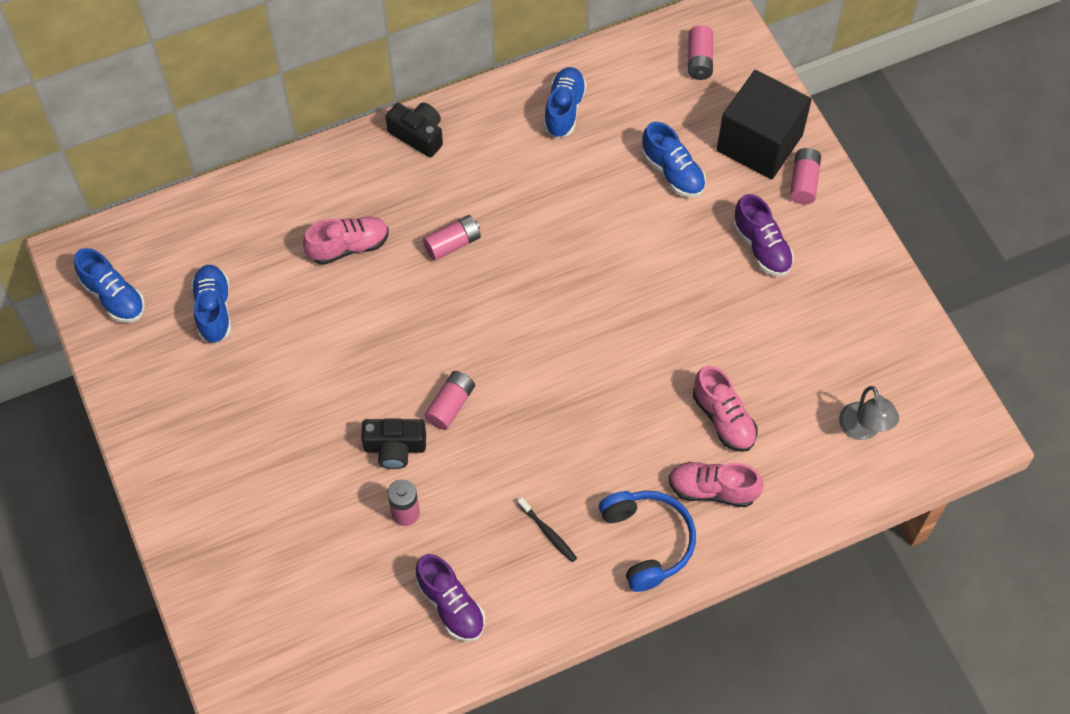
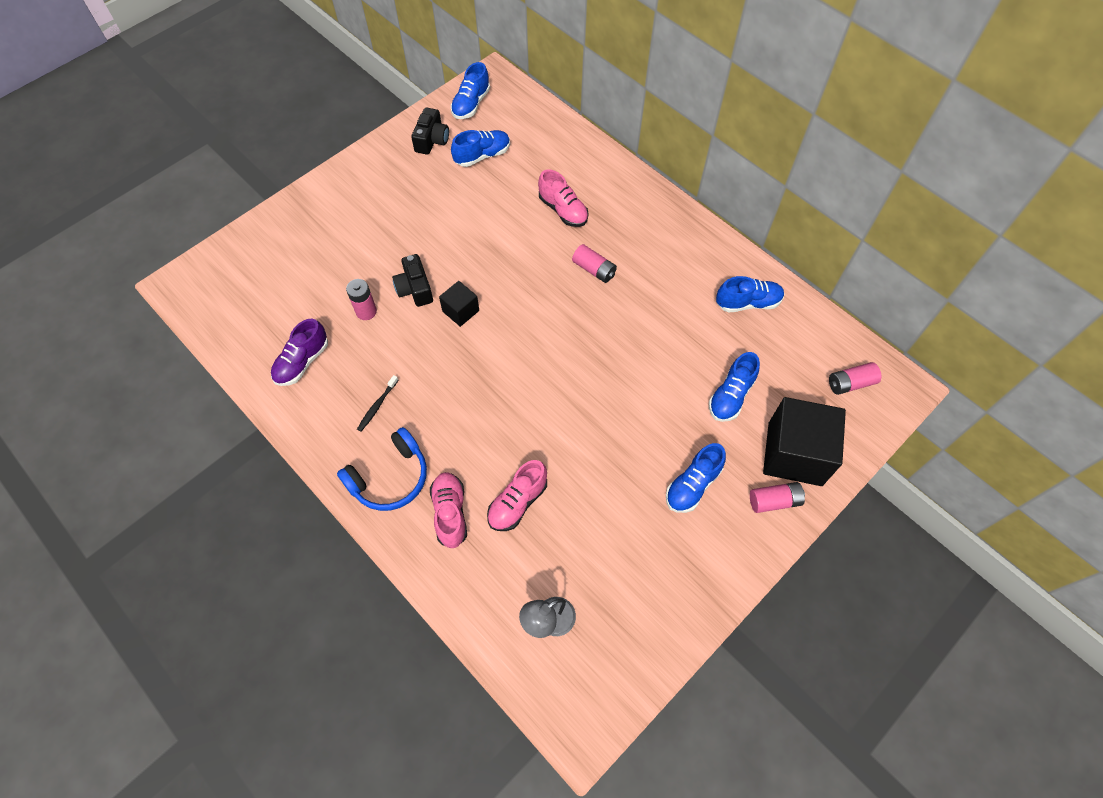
camera: 70 degrees right, 0 degrees up
black camera [385,103,443,158] -> black camera moved to [411,107,449,155]
pink battery [424,371,475,430] -> black cube [439,281,479,327]
purple shoe [733,194,794,276] -> blue shoe [666,443,726,513]

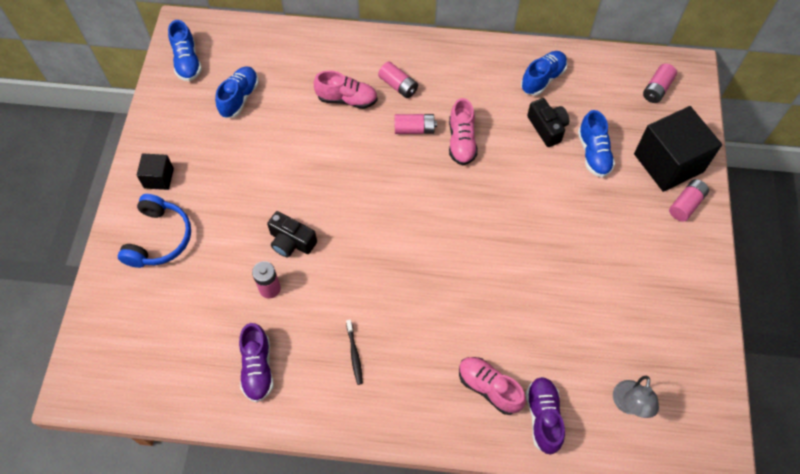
camera: 40 degrees left, 0 degrees up
blue headphones [337,427,427,511] -> blue headphones moved to [118,194,191,268]
black camera [411,107,449,155] -> black camera moved to [527,98,569,147]
black cube [439,281,479,327] -> black cube moved to [137,153,174,190]
pink shoe [487,460,547,531] -> pink shoe moved to [449,98,478,165]
blue shoe [666,443,726,513] -> none
none -> pink battery [378,62,418,98]
none -> purple shoe [526,377,565,454]

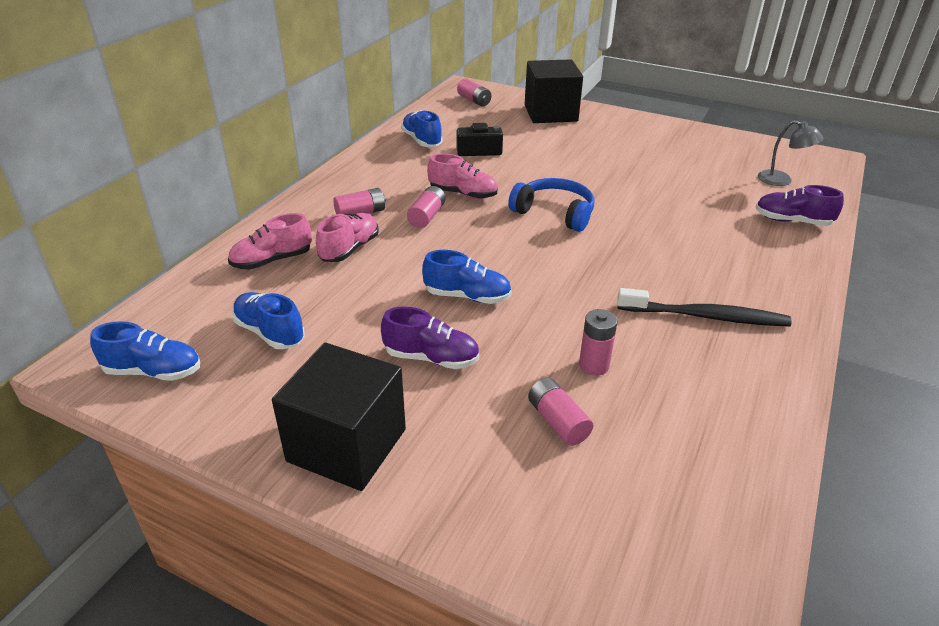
camera: 70 degrees left, 25 degrees down
blue headphones [118,194,191,268] -> blue headphones moved to [508,178,594,232]
black cube [137,153,174,190] -> black cube [272,343,406,491], size x2.01
purple shoe [239,323,274,403] -> purple shoe moved to [381,306,479,369]
black camera [267,211,317,257] -> none
black toothbrush [346,320,363,385] -> black toothbrush [617,288,792,327], size x2.04
pink shoe [459,357,526,415] -> pink shoe moved to [228,213,312,270]
blue shoe [578,110,615,178] -> blue shoe moved to [422,250,512,304]
pink battery [669,179,709,222] -> pink battery moved to [528,378,593,446]

